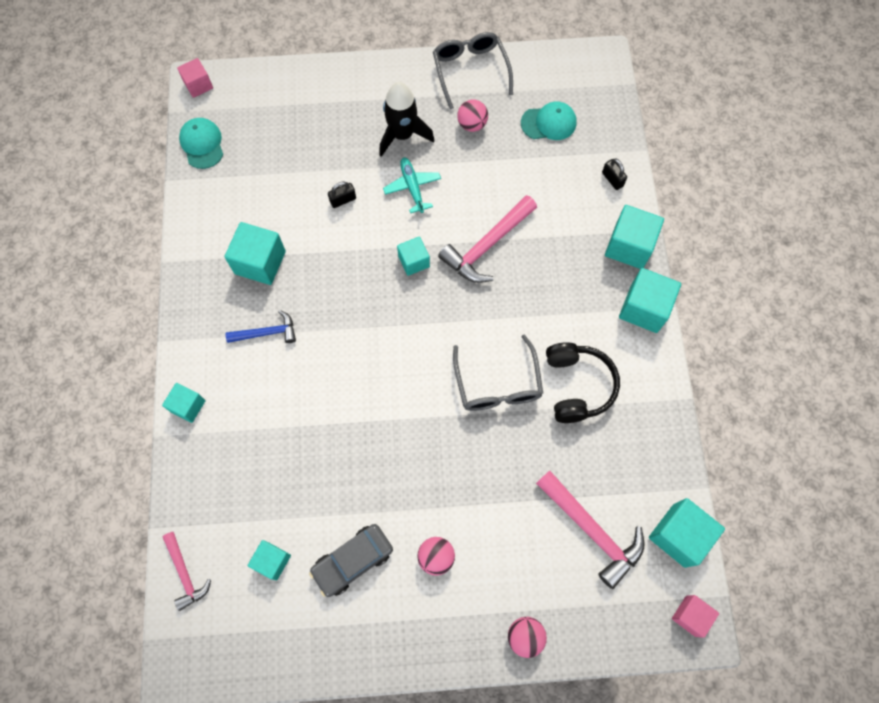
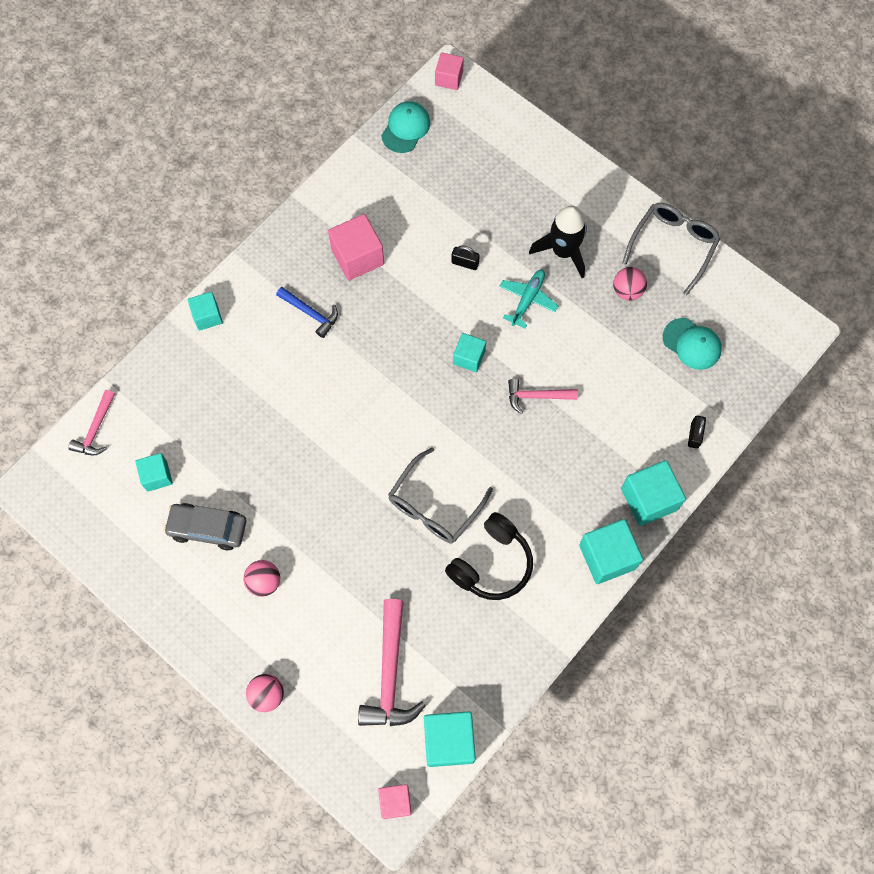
camera: 45 degrees right, 0 degrees up
turquoise cube [224,222,286,285] -> pink cube [328,214,384,280]
pink hammer [438,195,537,283] -> pink hammer [508,379,578,414], size x0.59

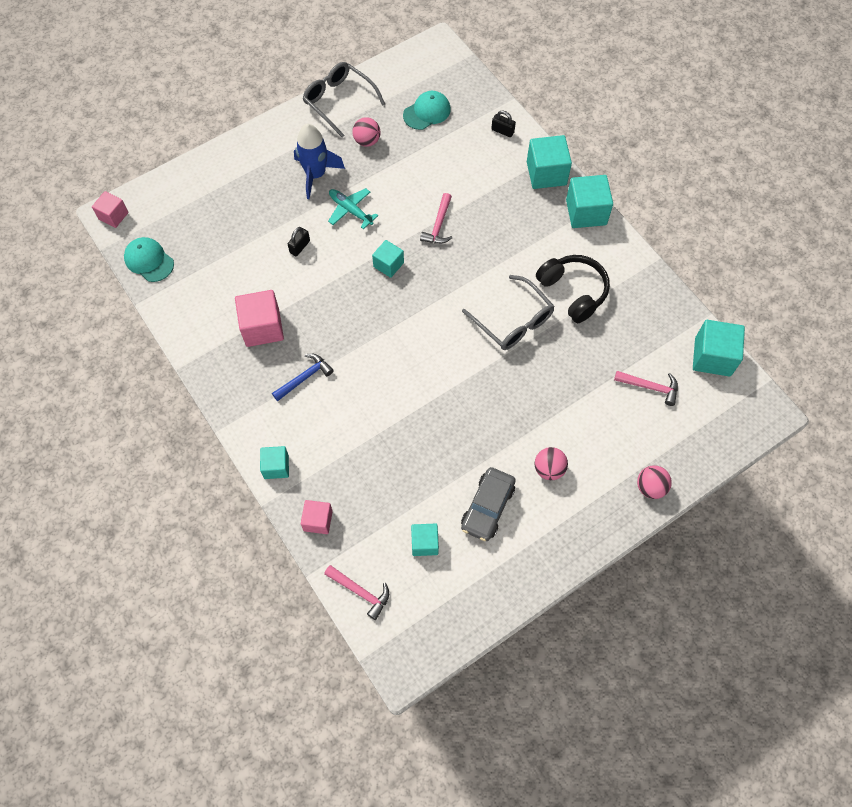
camera: 75 degrees left, 5 degrees down
pink hammer [358,599,426,726] -> pink hammer [614,371,678,406], size x0.59
pink cube [378,784,412,819] -> pink cube moved to [301,500,333,534]
black rocket [529,205,587,278] -> blue rocket [294,124,345,199]

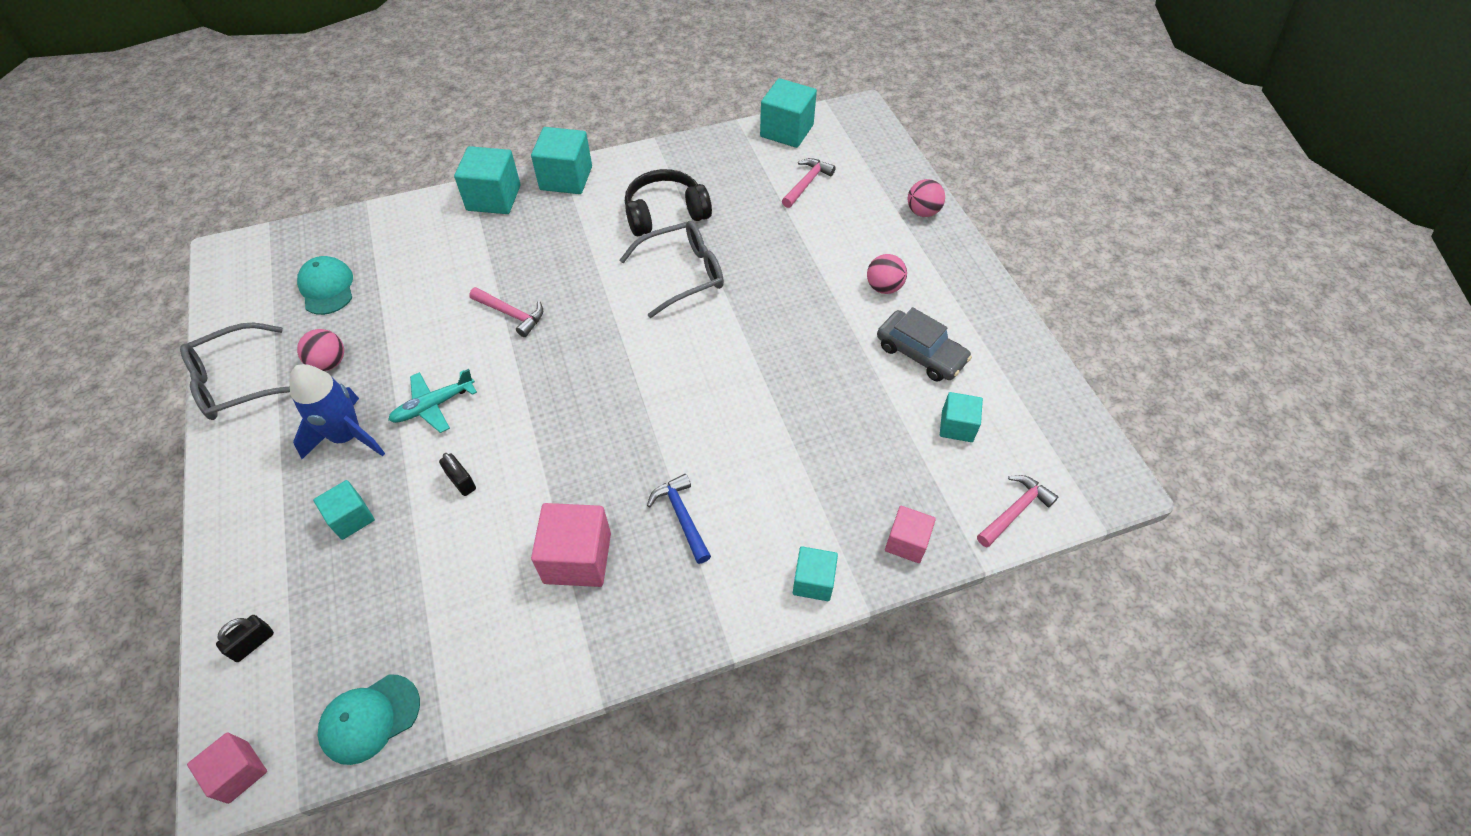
camera: 75 degrees left, 10 degrees down
turquoise cube [372,240,404,278] -> turquoise cube moved to [313,480,375,540]
black padlock [491,111,516,137] -> black padlock moved to [216,615,274,662]

